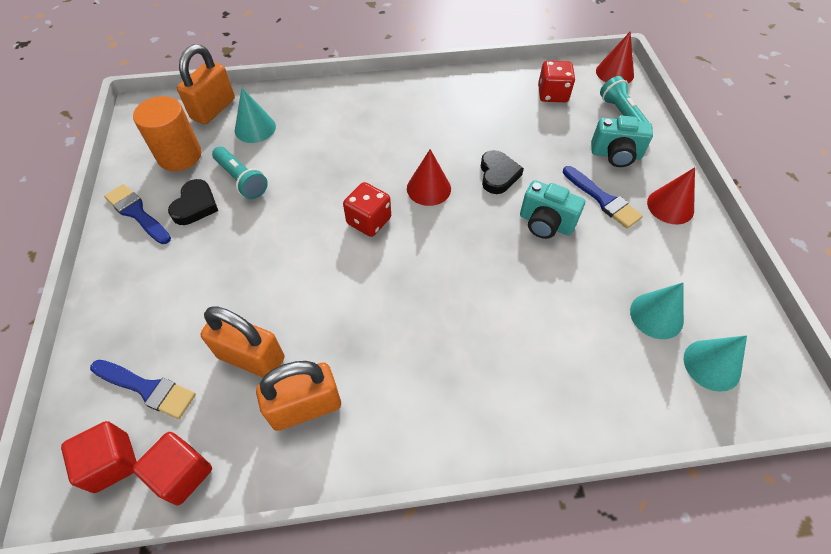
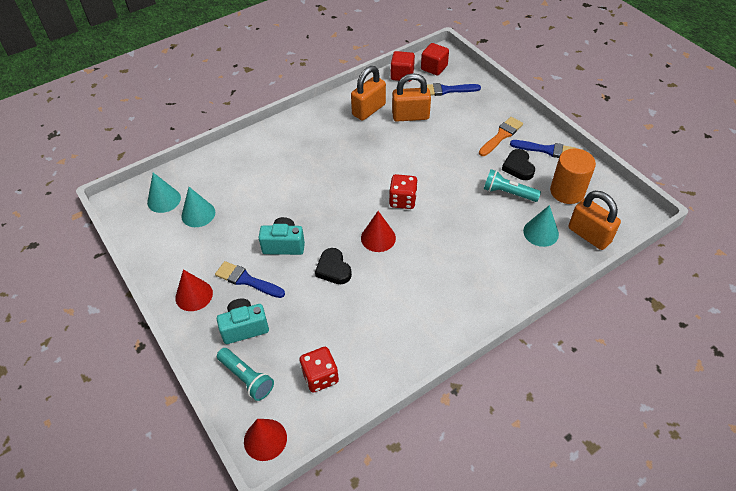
camera: 155 degrees right, 5 degrees down
orange padlock [177,44,235,124] -> orange padlock turned 45 degrees counterclockwise [568,191,621,250]
none -> orange brush [479,117,523,156]

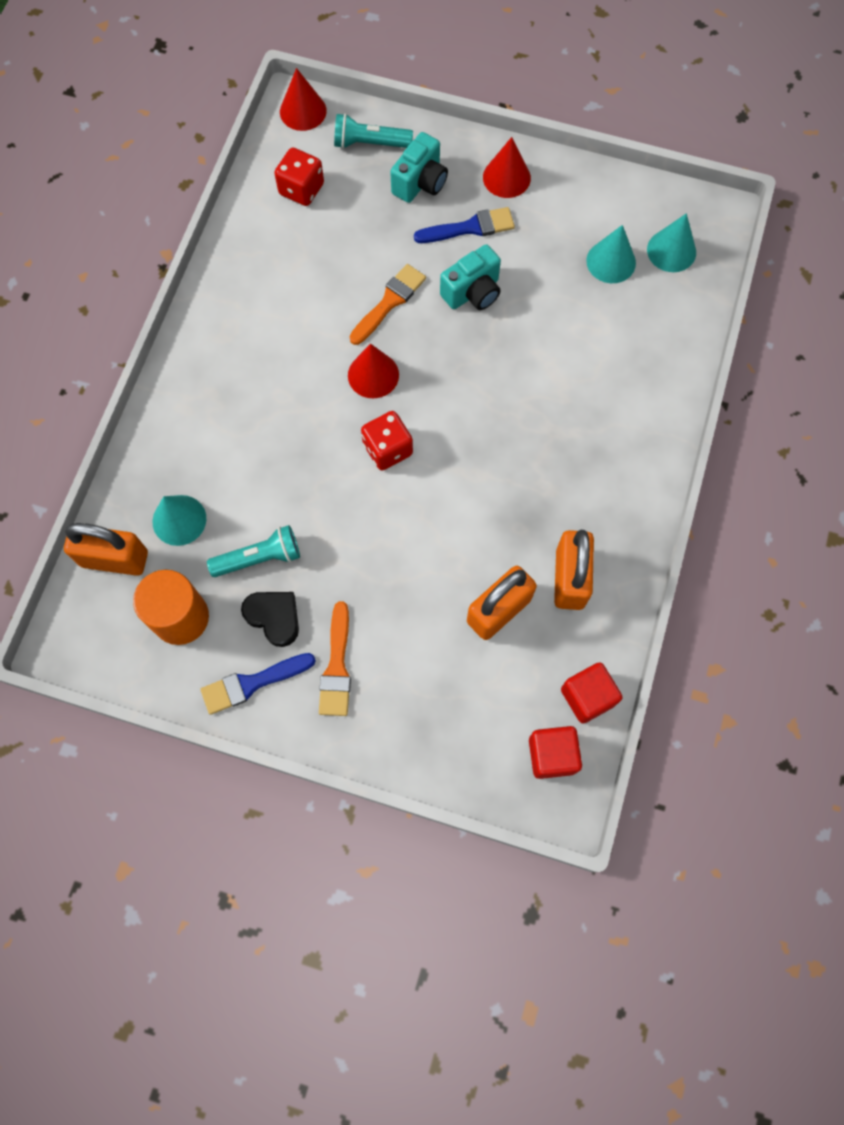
camera: 140 degrees right, 20 degrees up
black heart [315,248,352,284] -> orange brush [349,264,426,345]
blue brush [427,83,481,96] -> none

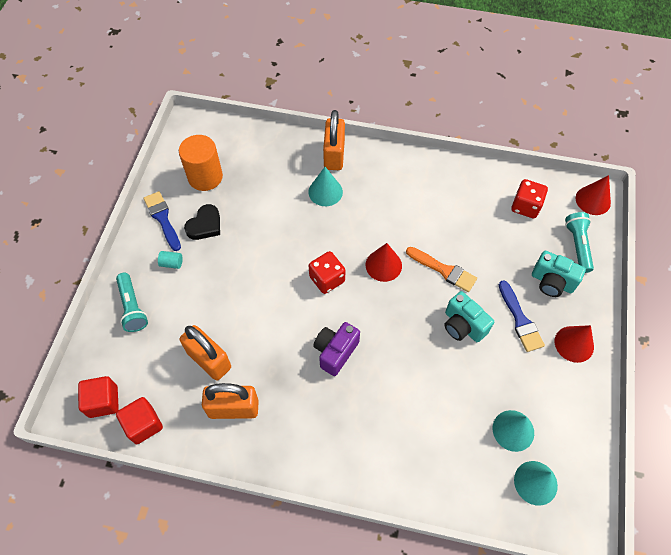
camera: 85 degrees right, 10 degrees down
orange padlock [64,523,148,576] -> orange padlock moved to [323,110,345,170]
turquoise cone [153,495,206,546] -> turquoise cone moved to [308,167,343,206]
turquoise flashlight [207,525,300,577] -> turquoise flashlight moved to [116,273,148,332]
orange brush [319,601,351,716] -> turquoise cylinder [158,251,183,269]
none -> purple camera [313,322,360,376]

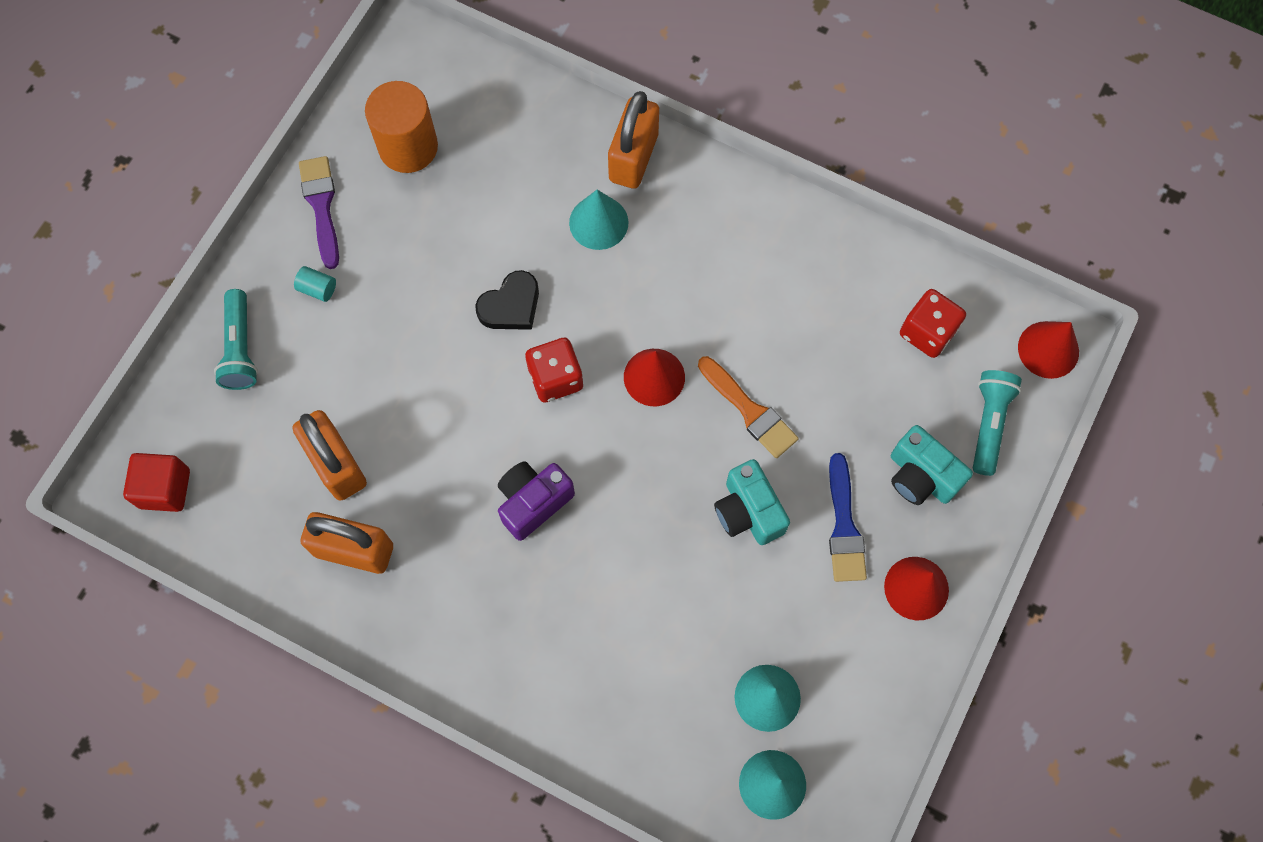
camera: 15 degrees right, 10 degrees up
red cube [116,397,163,444] -> none
blue brush [144,191,181,251] -> purple brush [299,156,339,269]
black heart [184,204,220,240] -> black heart moved to [475,270,539,330]

